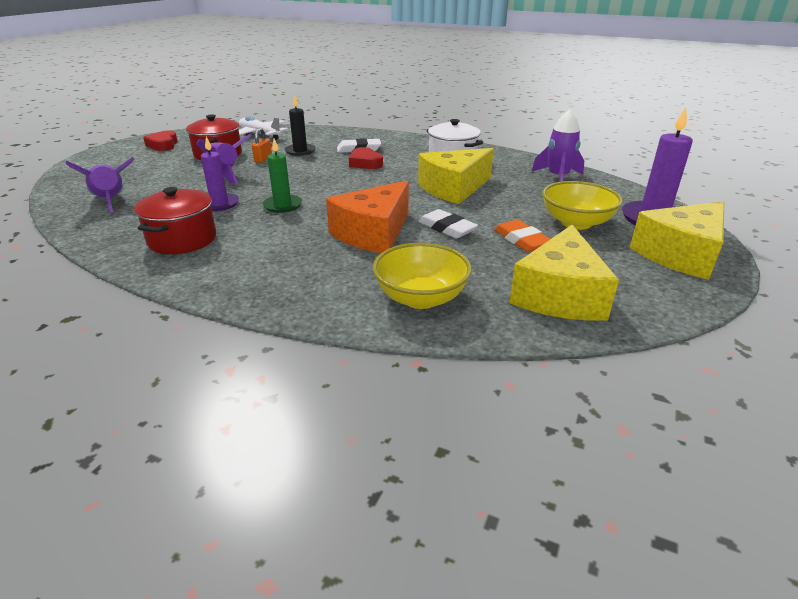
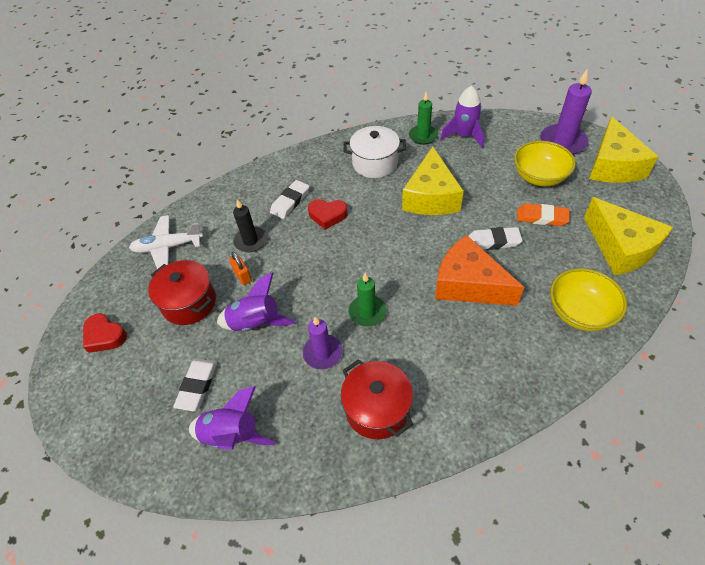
camera: 45 degrees left, 20 degrees up
orange cheese [326,180,409,253] -> orange cheese turned 135 degrees clockwise [435,235,524,306]
none -> white eraser [173,359,217,411]
none -> green candle [409,92,438,145]

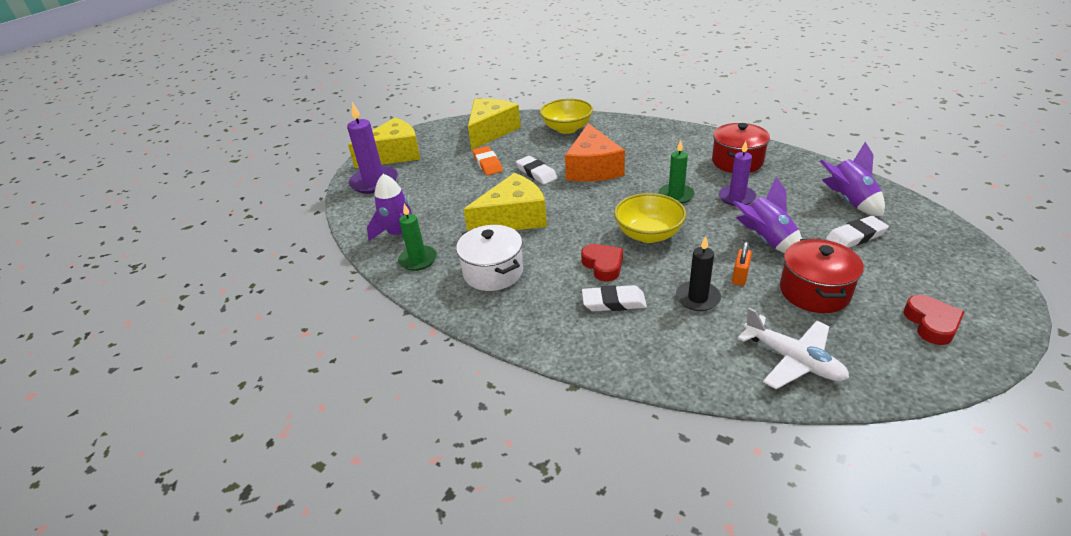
camera: 125 degrees left, 15 degrees down
yellow bowl [514,141,576,186] -> yellow bowl moved to [614,193,686,243]

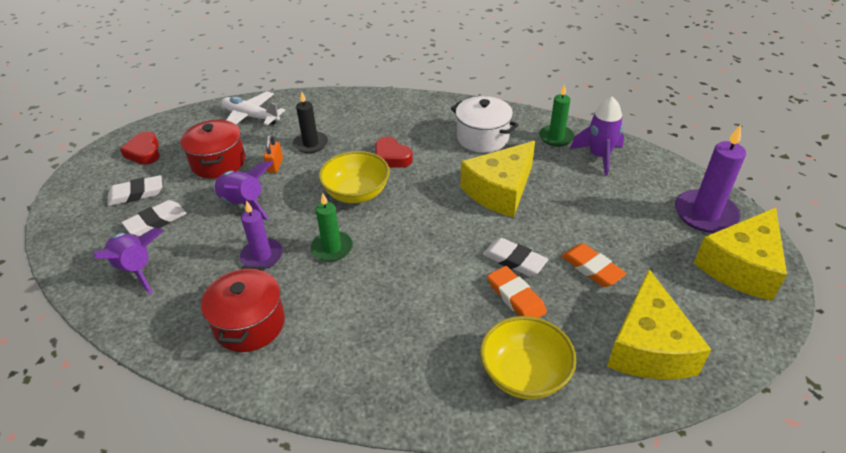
camera: 160 degrees right, 5 degrees up
orange cheese [565,123,625,182] -> none
white eraser [582,285,647,311] -> white eraser moved to [108,175,162,206]
none -> orange eraser [487,266,547,318]

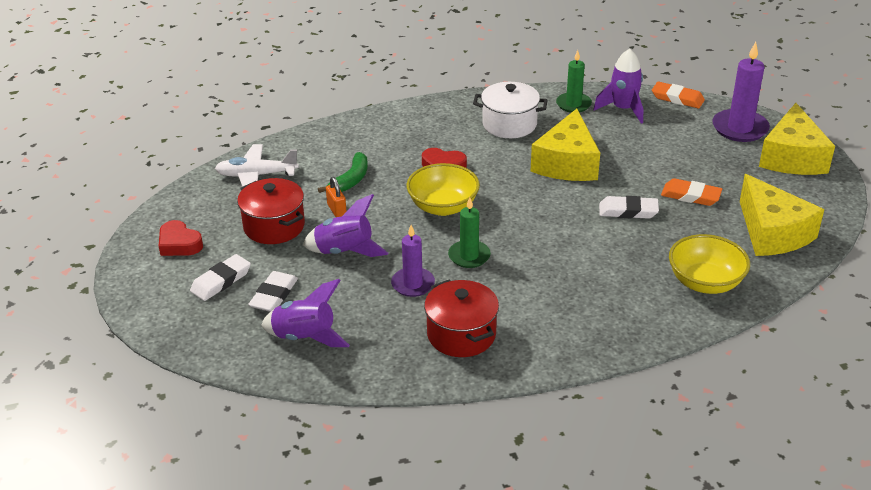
camera: 30 degrees left, 5 degrees down
black candle [293,91,328,153] -> green banana [318,152,368,193]
orange eraser [487,266,547,318] -> orange eraser moved to [652,81,705,109]

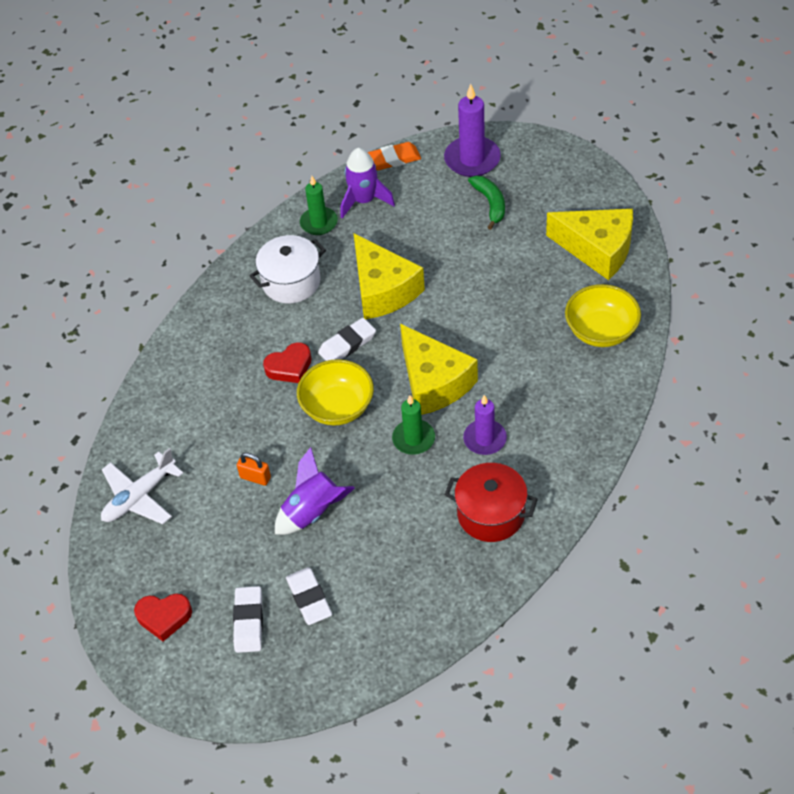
camera: 40 degrees left, 15 degrees up
red pot [237,178,305,244] -> none
purple rocket [261,279,350,347] -> none
green banana [318,152,368,193] -> green banana moved to [468,176,505,230]
purple candle [391,225,435,297] -> purple candle moved to [463,395,507,455]
white eraser [599,196,659,219] -> white eraser moved to [318,318,376,361]
orange eraser [661,178,722,206] -> none
yellow cheese [759,103,835,175] -> yellow cheese moved to [400,324,478,415]

